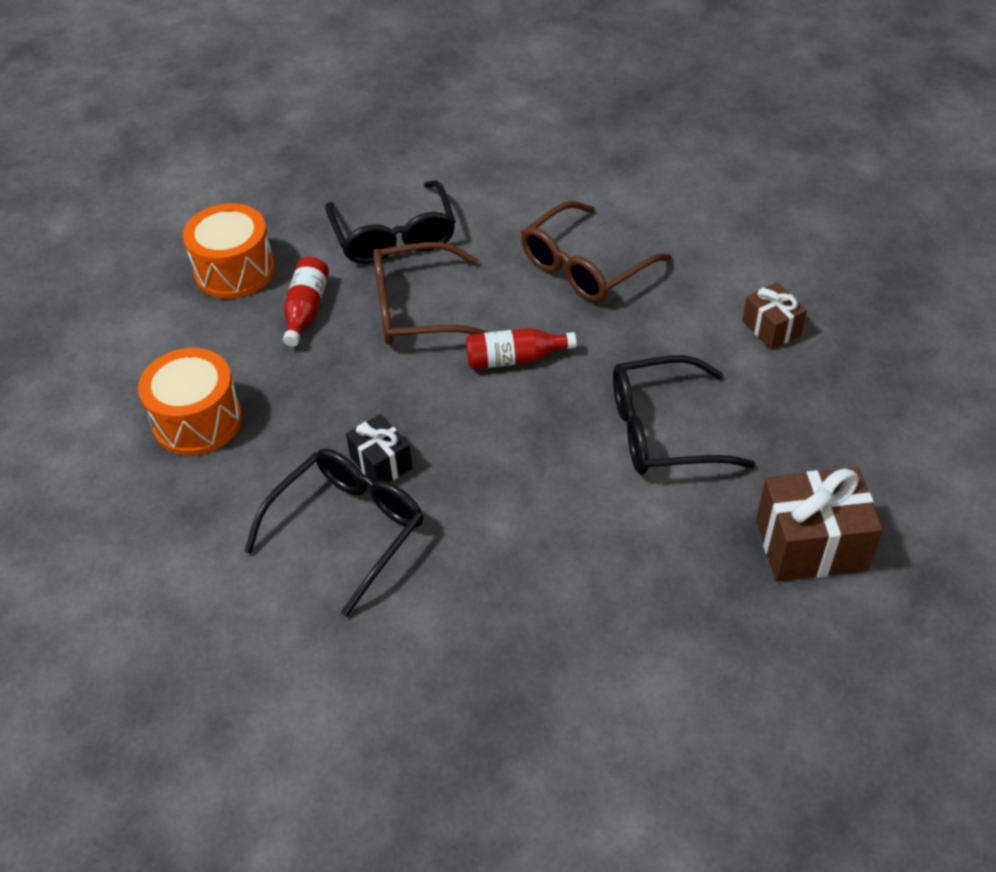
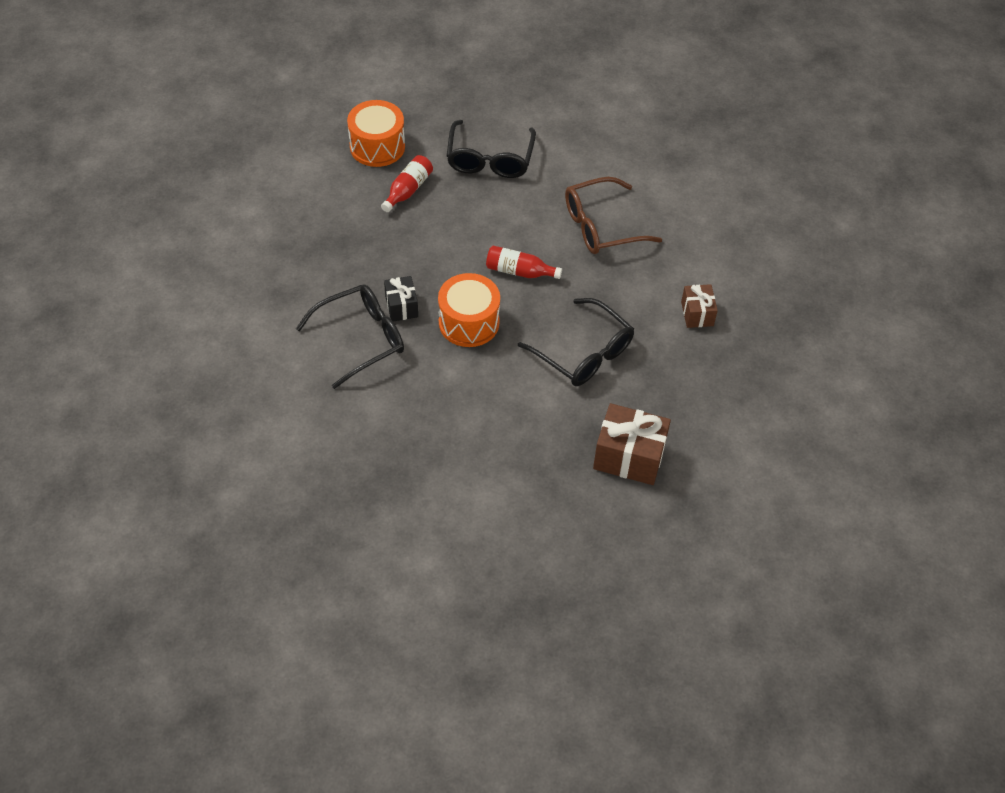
camera: 20 degrees right, 5 degrees up
orange drum [138,348,242,455] -> orange drum moved to [438,273,500,347]
brown glasses [373,242,488,345] -> none
black glasses [613,355,756,475] -> black glasses turned 150 degrees counterclockwise [518,298,634,386]

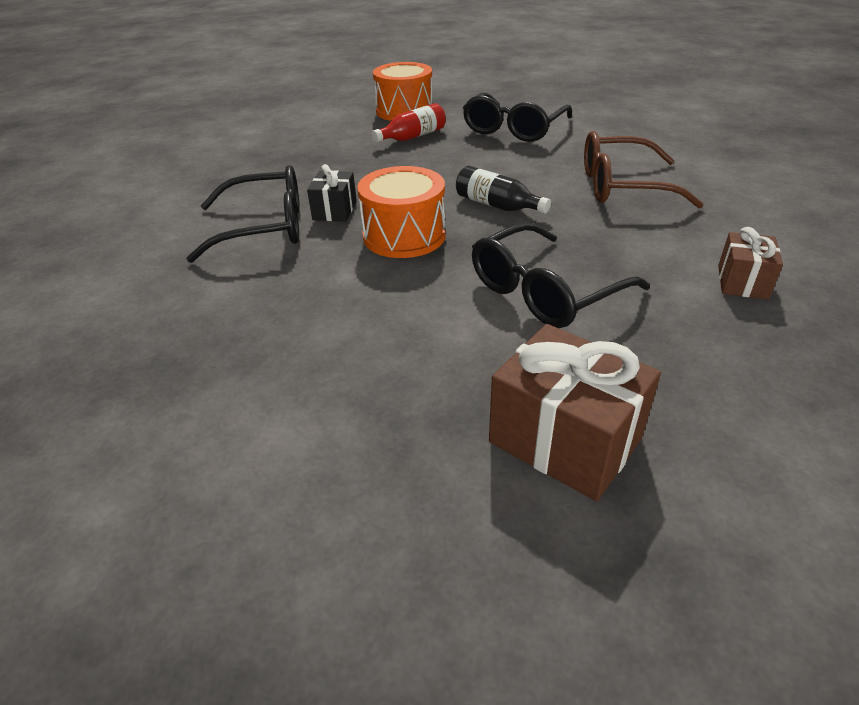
camera: 25 degrees right, 15 degrees down
red bottle [486,245,562,279] -> black bottle [456,166,551,214]
black glasses [518,298,634,386] -> black glasses turned 75 degrees clockwise [472,222,650,328]

